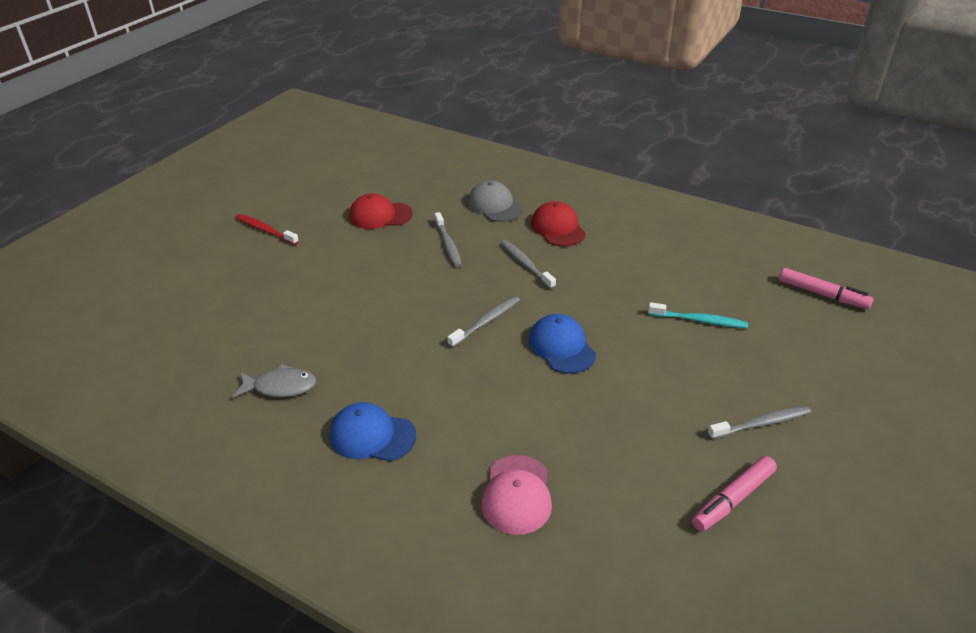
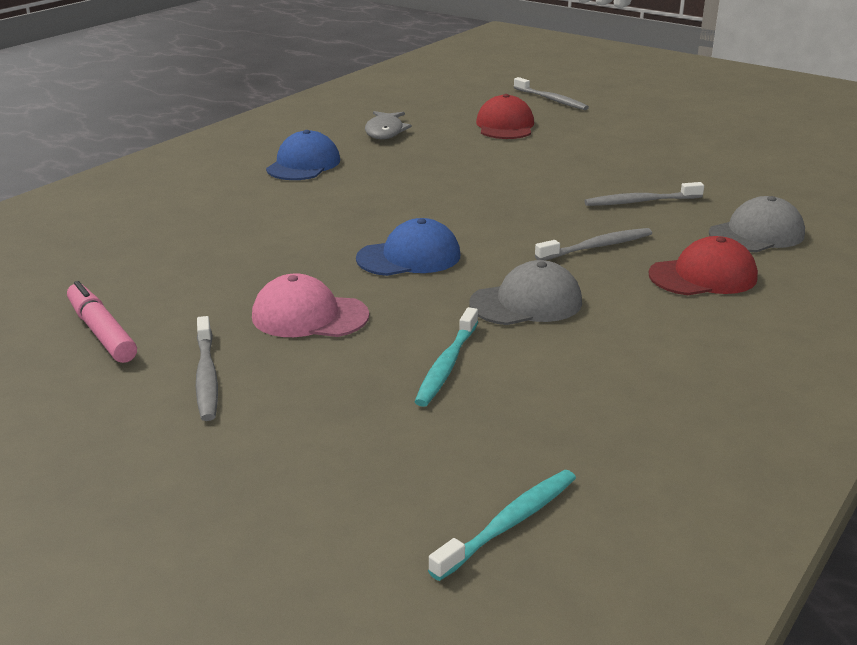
camera: 95 degrees right, 10 degrees down
red toothbrush [236,214,299,245] -> none
red cap [349,193,413,229] -> red cap moved to [476,94,534,139]
grey toothbrush [447,296,520,348] -> grey toothbrush moved to [514,77,589,110]
pink cap [481,455,552,535] -> pink cap moved to [252,273,369,337]
pink marker [779,268,874,309] -> turquoise toothbrush [428,470,576,581]
none -> grey cap [469,260,582,325]

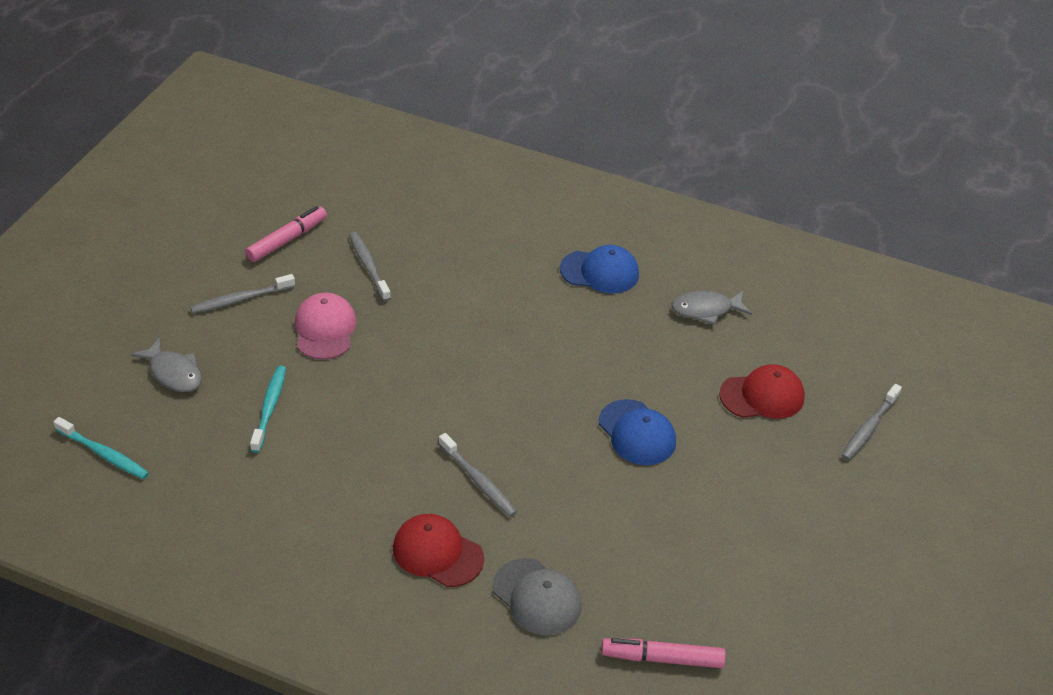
camera: 75 degrees right, 15 degrees up
blue cap [356,218,460,276] -> blue cap moved to [599,399,676,465]
turquoise toothbrush [415,307,478,407] -> turquoise toothbrush turned 90 degrees clockwise [250,366,286,453]
grey cap [469,260,582,325] -> none
grey toothbrush [584,182,704,206] -> grey toothbrush moved to [349,232,391,301]
red cap [649,236,758,295] -> red cap turned 150 degrees clockwise [393,514,484,587]
none -> grey fish [131,337,202,392]
none -> pink marker [601,638,726,668]

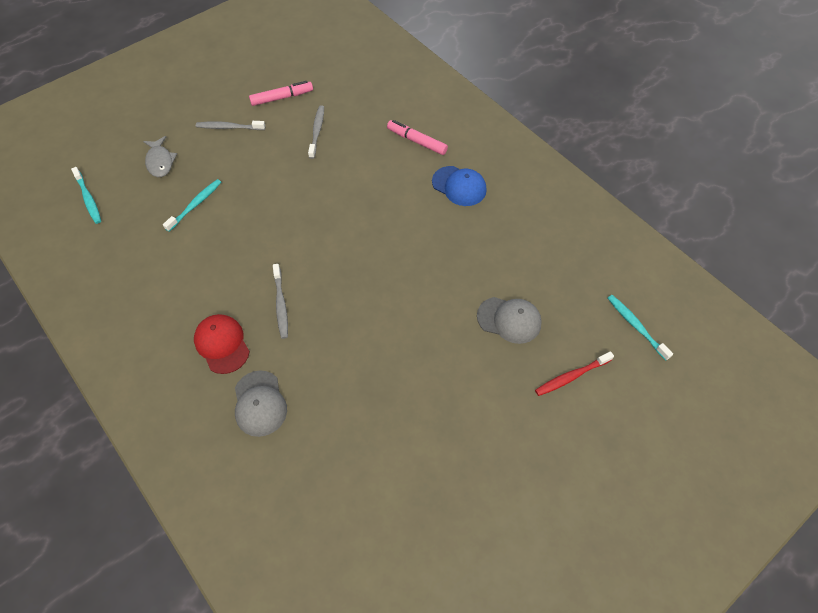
camera: 30 degrees right, 15 degrees up
pink cap [295,293,357,360] -> none
blue cap [599,399,676,465] -> none
pink marker [601,638,726,668] -> pink marker moved to [387,120,448,155]
grey fish [671,290,752,325] -> none
red cap [719,364,805,419] -> grey cap [477,297,542,344]
grey toothbrush [841,384,902,460] -> red toothbrush [535,351,614,396]
none -> turquoise toothbrush [608,295,673,361]

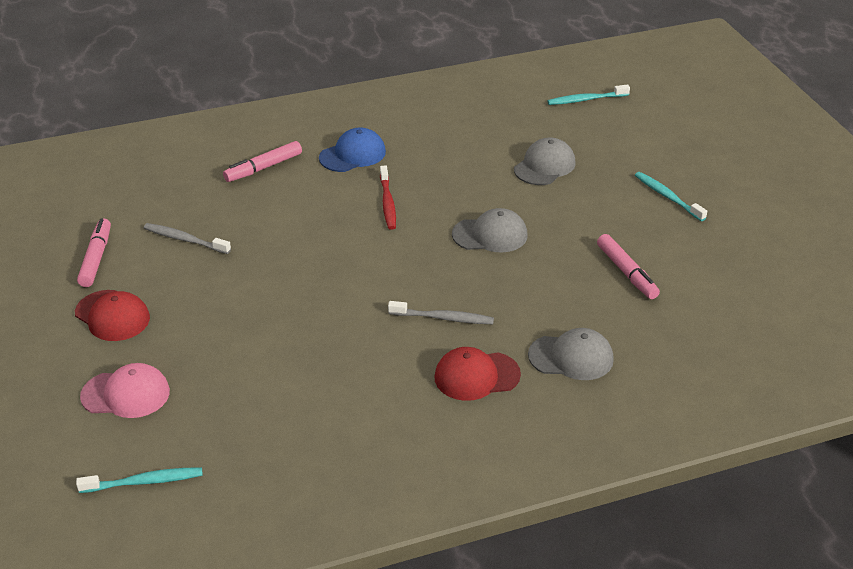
camera: 70 degrees left, 20 degrees down
grey fish [143,136,177,177] -> pink cap [80,363,170,418]
turquoise toothbrush [163,179,221,232] -> turquoise toothbrush moved to [635,172,707,221]
grey toothbrush [196,121,265,130] -> red cap [75,290,150,341]
red toothbrush [535,351,614,396] -> red toothbrush moved to [380,165,396,230]
none -> grey cap [452,208,528,252]
none -> pink marker [597,234,660,299]

